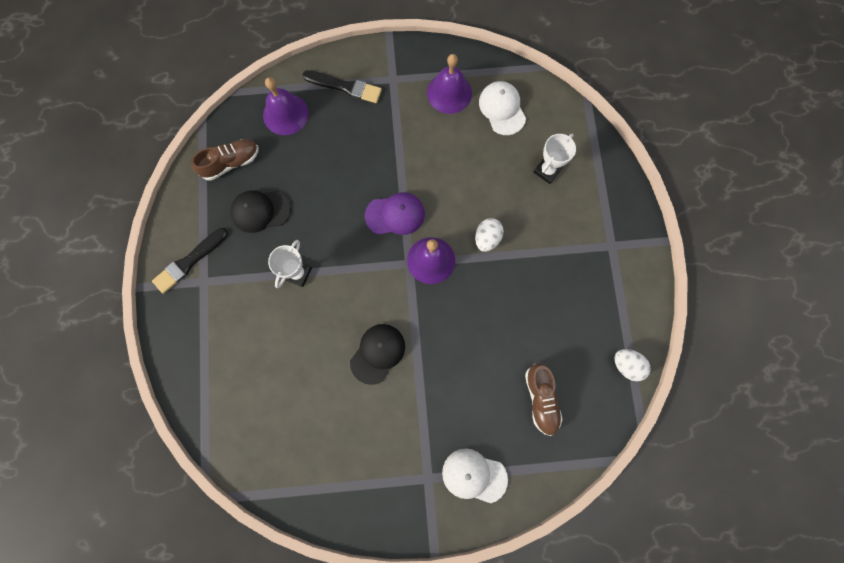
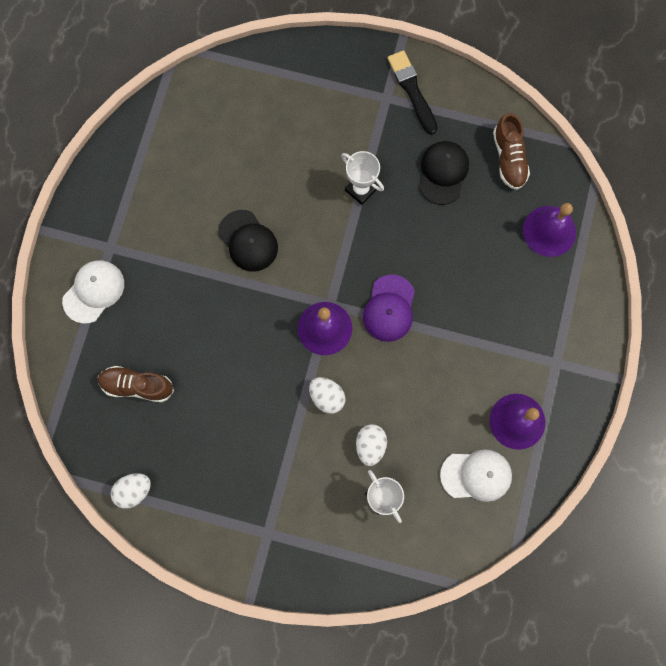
camera: 110 degrees right, 0 degrees up
black brush [303,70,382,103] -> none
none -> white egg [356,424,387,466]

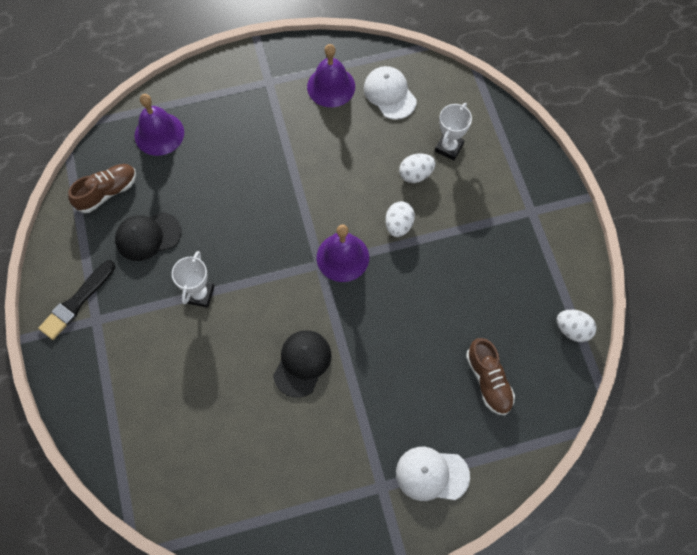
camera: 120 degrees left, 10 degrees down
purple cap [363,274,415,342] -> none

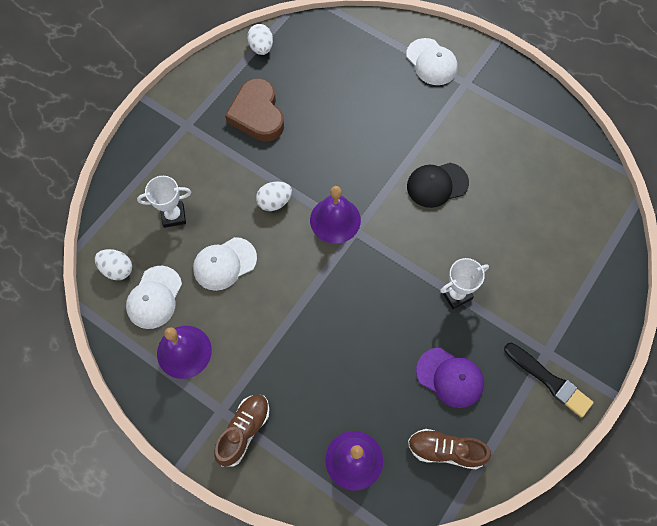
camera: 130 degrees left, 0 degrees up
black brush [38,260,115,340] -> black brush turned 45 degrees clockwise [504,343,594,418]
black cap [115,212,181,261] -> purple cap [416,348,484,408]
white egg [399,153,436,183] -> white egg moved to [95,249,132,280]
brown shoe [466,338,515,415] -> brown shoe moved to [214,394,270,467]
none -> white cap [193,237,257,291]
none -> brown heart [225,78,284,142]

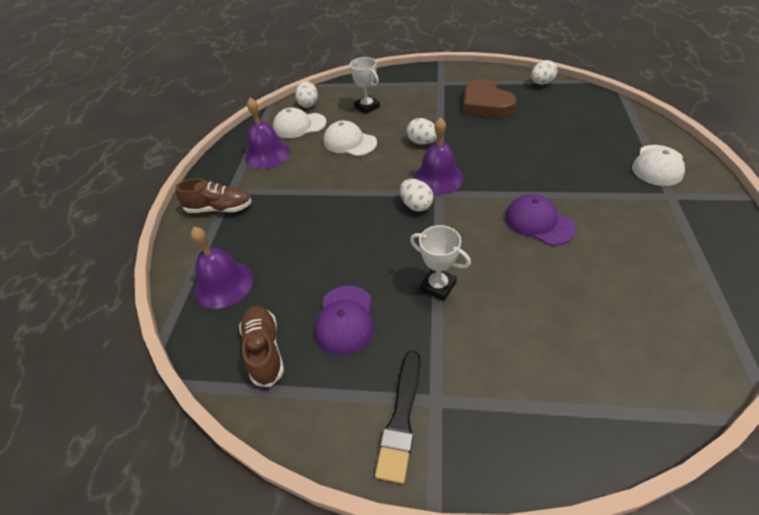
camera: 65 degrees right, 20 degrees down
brown heart [225,78,284,142] -> brown heart turned 75 degrees counterclockwise [463,79,516,118]
black cap [407,163,469,208] -> purple cap [505,194,576,246]
none -> white egg [400,179,434,212]

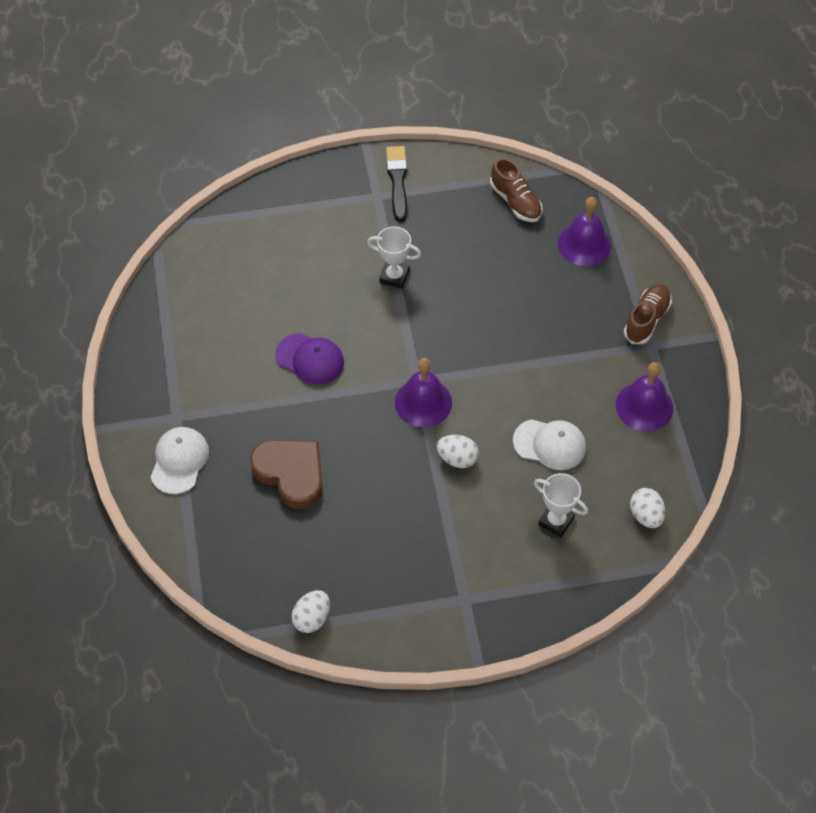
camera: 160 degrees right, 10 degrees up
brown shoe [175,178,252,213] -> brown shoe turned 135 degrees clockwise [624,284,672,344]
white cap [273,107,326,138] -> none
purple cap [315,286,374,356] -> none
white egg [400,179,434,212] -> none
brown heart [463,79,516,118] -> brown heart moved to [250,440,323,509]

